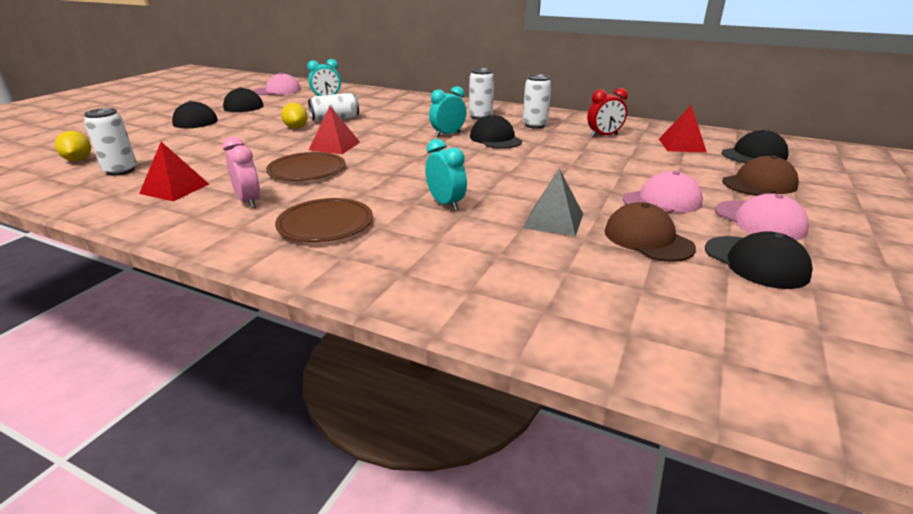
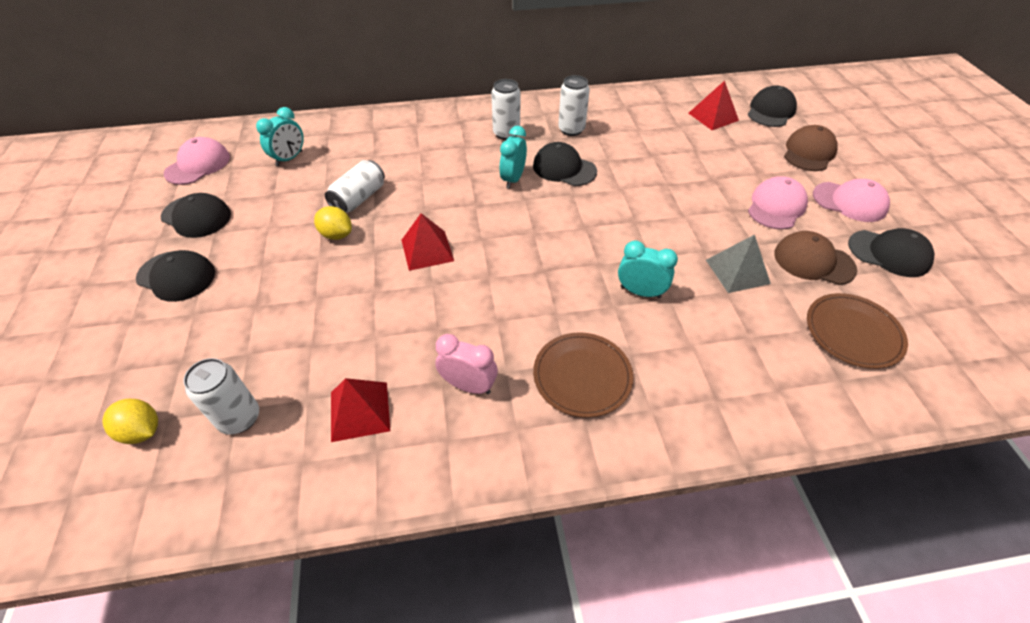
camera: 35 degrees left, 20 degrees up
brown plate [266,152,345,181] -> brown plate moved to [807,293,908,369]
red clock [587,88,628,137] -> none

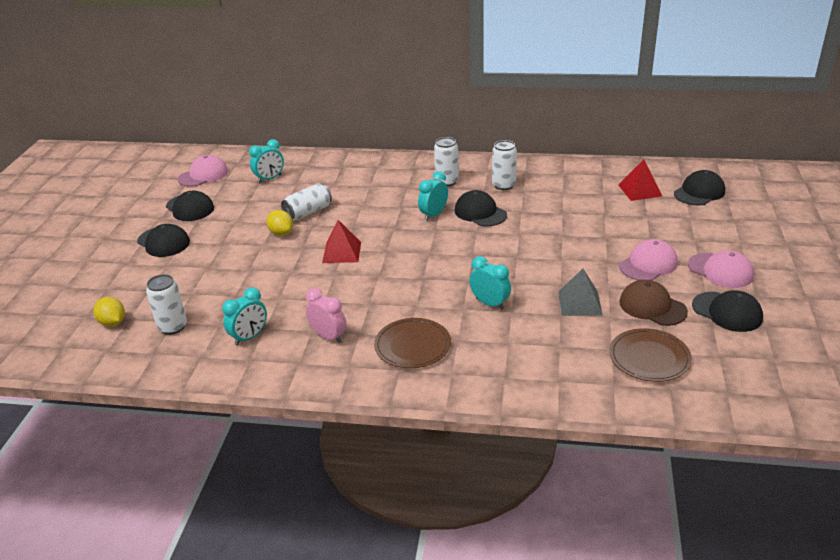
camera: 20 degrees right, 15 degrees down
red pyramid [331,378,390,442] -> turquoise clock [222,287,267,346]
brown cap [784,125,838,171] -> none

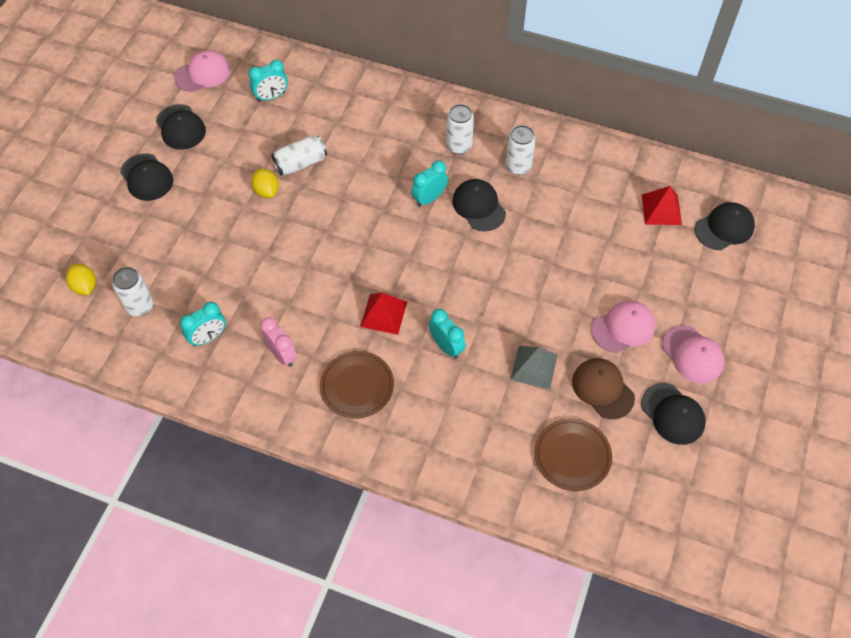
camera: 10 degrees right, 25 degrees up
red pyramid [322,220,361,263] -> red pyramid moved to [360,293,407,335]

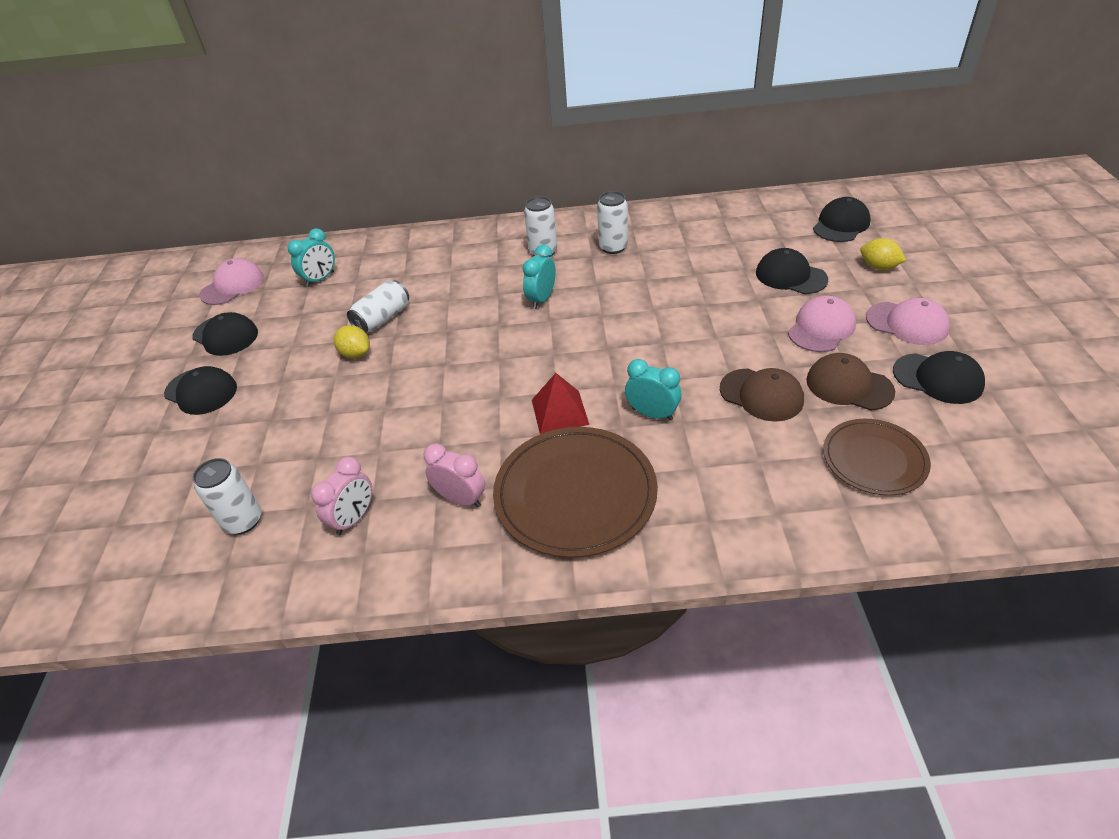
camera: 20 degrees left, 15 degrees down
yellow lemon [66,264,96,295] -> yellow lemon moved to [860,238,906,270]
turquoise clock [180,302,226,346] -> pink clock [311,457,372,535]
brown plate [320,351,394,419] -> brown plate [493,427,658,558], size x1.62
black cap [452,179,506,231] -> black cap moved to [756,248,828,294]
grey pyramid [510,346,558,389] -> brown cap [720,368,804,421]
red pyramid [642,186,682,225] -> none

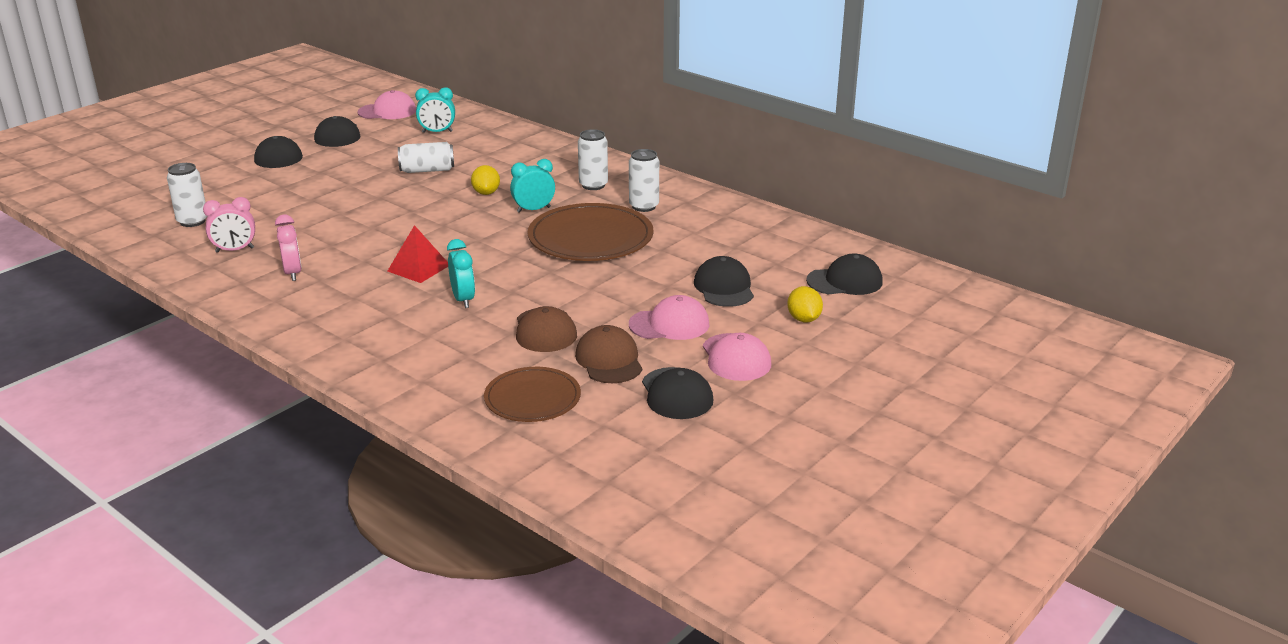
camera: 40 degrees right, 15 degrees down
yellow lemon [333,325,370,359] -> yellow lemon moved to [471,165,500,195]
brown plate [493,427,658,558] -> brown plate moved to [528,203,654,261]

